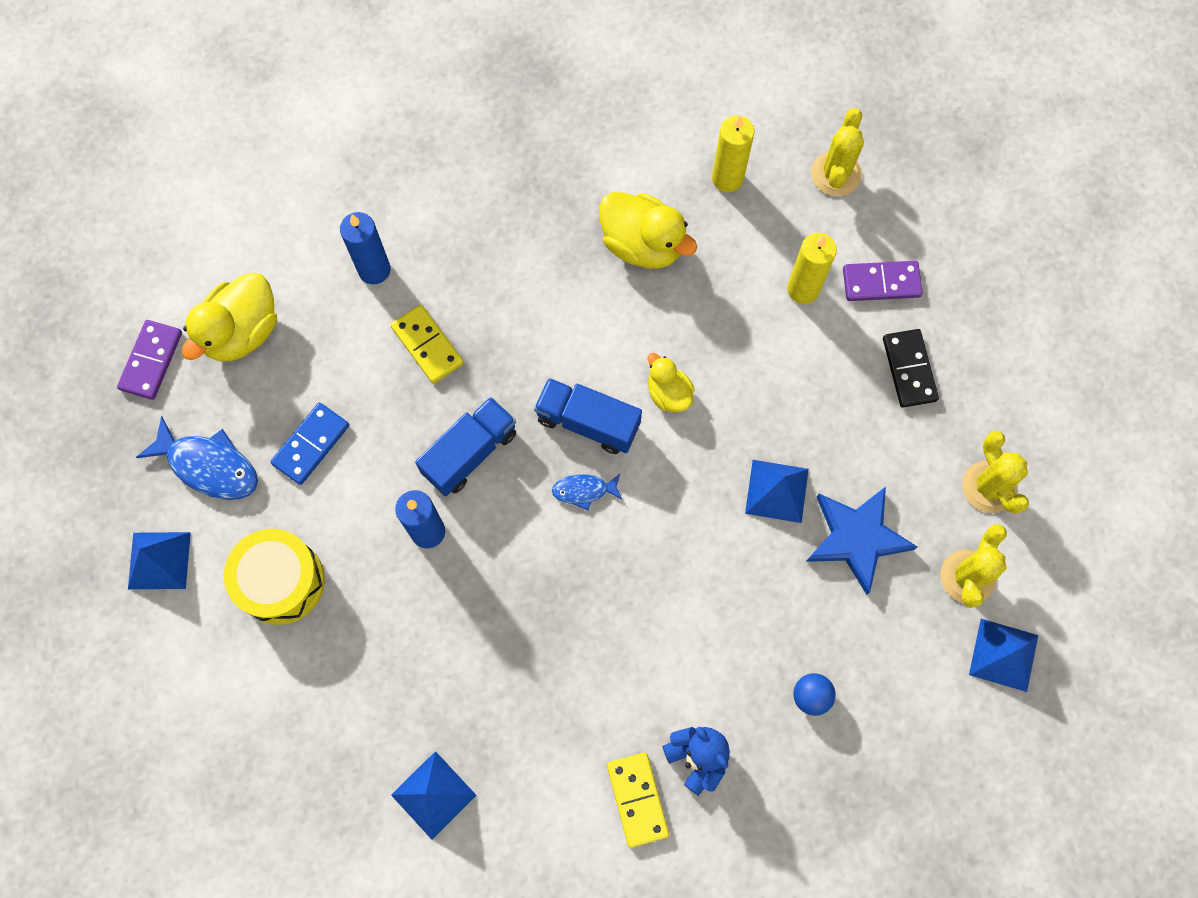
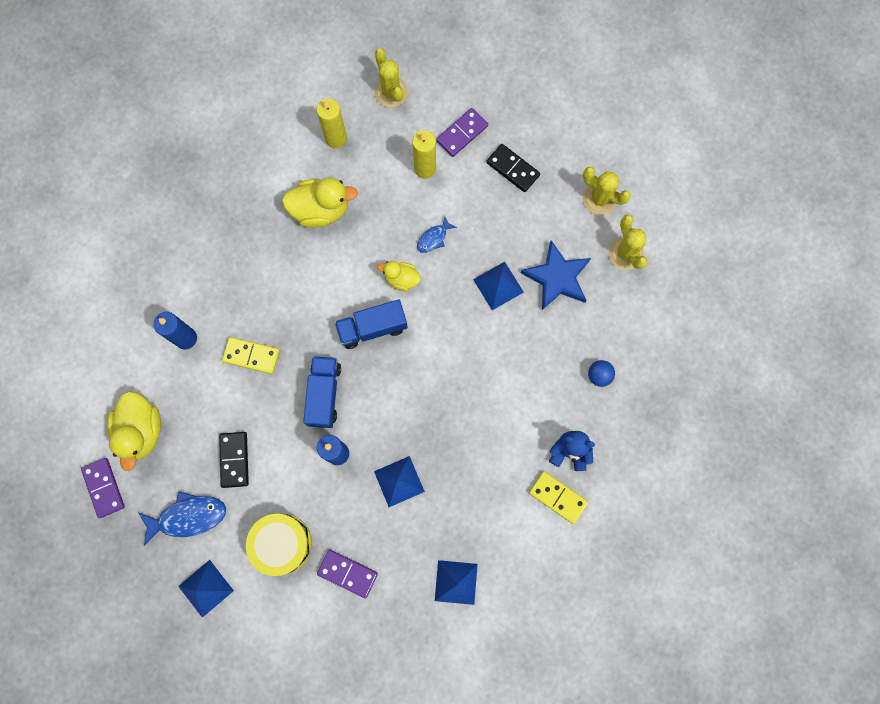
camera: 40 degrees left, 5 degrees up
blue domino [270,403,349,485] -> black domino [219,432,249,488]
blue fish [552,474,622,510] -> blue fish moved to [417,217,457,253]
blue pyramid [969,619,1038,692] -> blue pyramid moved to [374,456,425,507]
none -> purple domino [317,550,378,598]

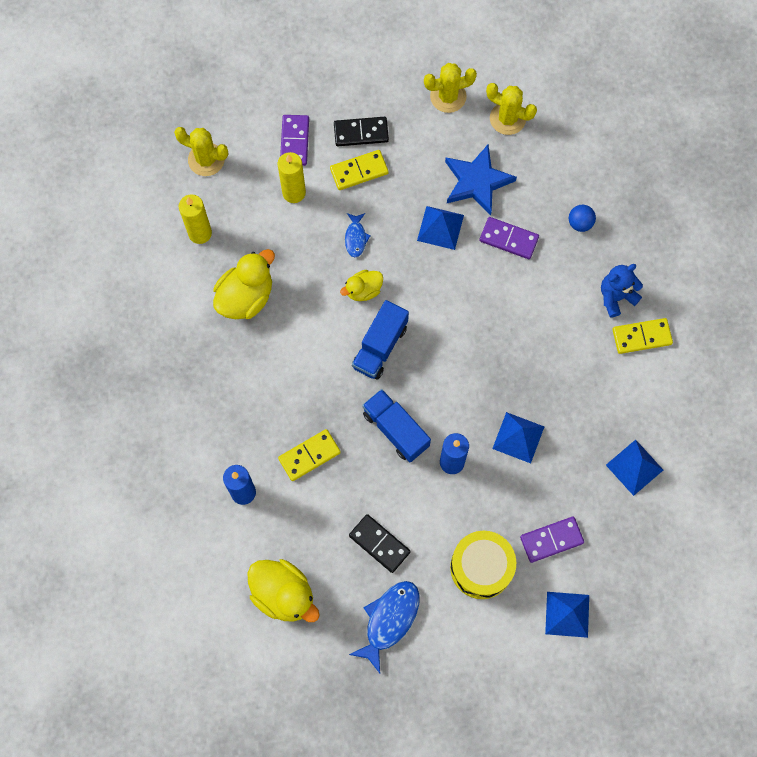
camera: 45 degrees left, 5 degrees down
purple domino [81,458,125,518] -> purple domino moved to [479,217,539,259]
blue pyramid [178,560,234,618] -> blue pyramid moved to [545,592,589,638]
none -> yellow domino [330,150,388,190]

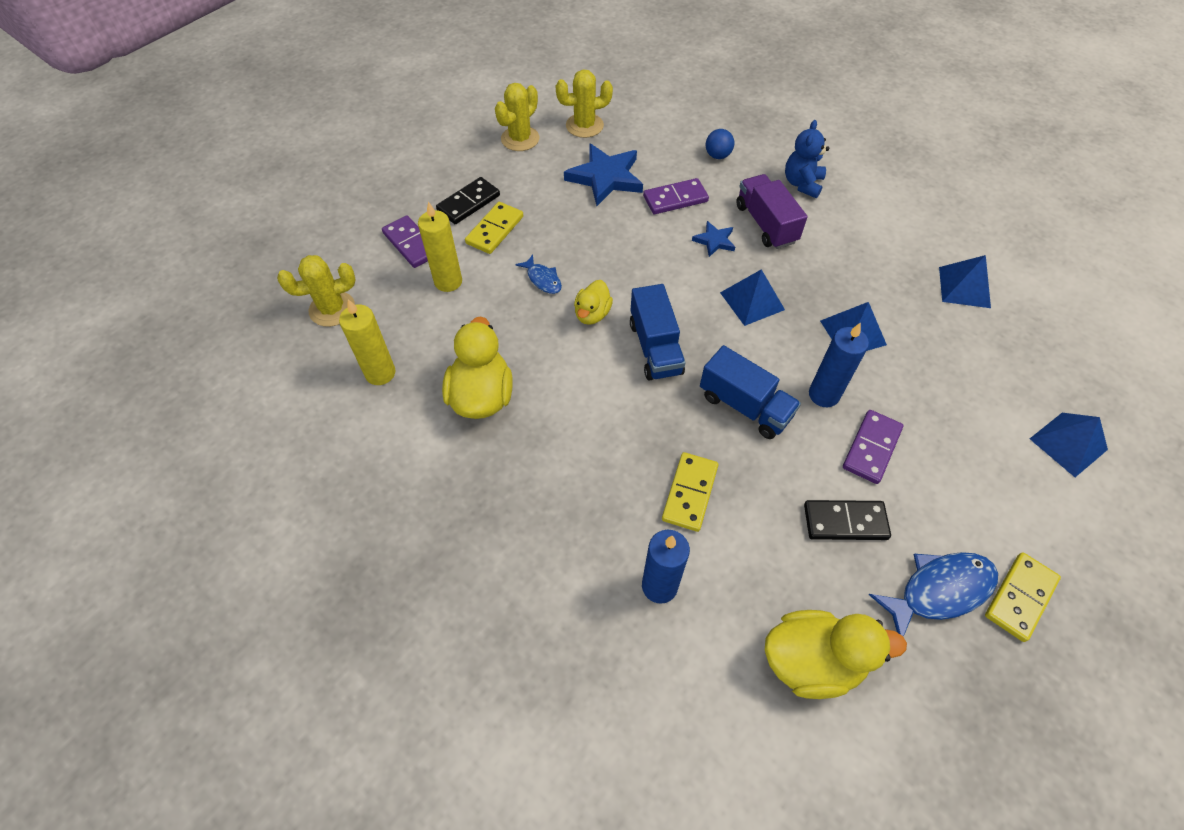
camera: 40 degrees left, 15 degrees down
blue fish [349,581,420,673] -> blue fish turned 75 degrees clockwise [869,552,998,637]
blue truck [362,389,431,462] -> blue truck turned 150 degrees counterclockwise [700,345,801,439]
blue pyramid [417,206,464,250] -> blue pyramid moved to [720,269,785,326]
yellow drum [450,531,516,599] -> none
purple domino [520,517,584,563] -> purple domino moved to [843,410,903,484]
yellow domino [612,318,673,354] -> yellow domino moved to [985,552,1061,642]
none -> blue star [692,221,735,257]
none -> purple truck [736,174,808,249]

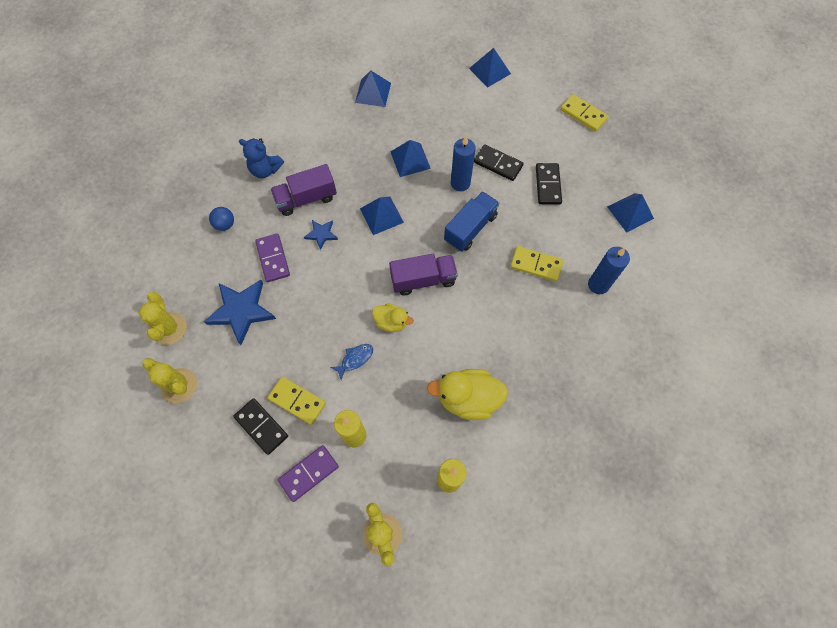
camera: 90 degrees left, 10 degrees up
blue truck [630,284,686,380] -> purple truck [389,254,458,295]
yellow duck [765,610,907,699] -> blue pyramid [607,193,654,233]
purple domino [843,410,903,484] -> black domino [474,144,524,181]
blue fish [869,552,998,637] -> none

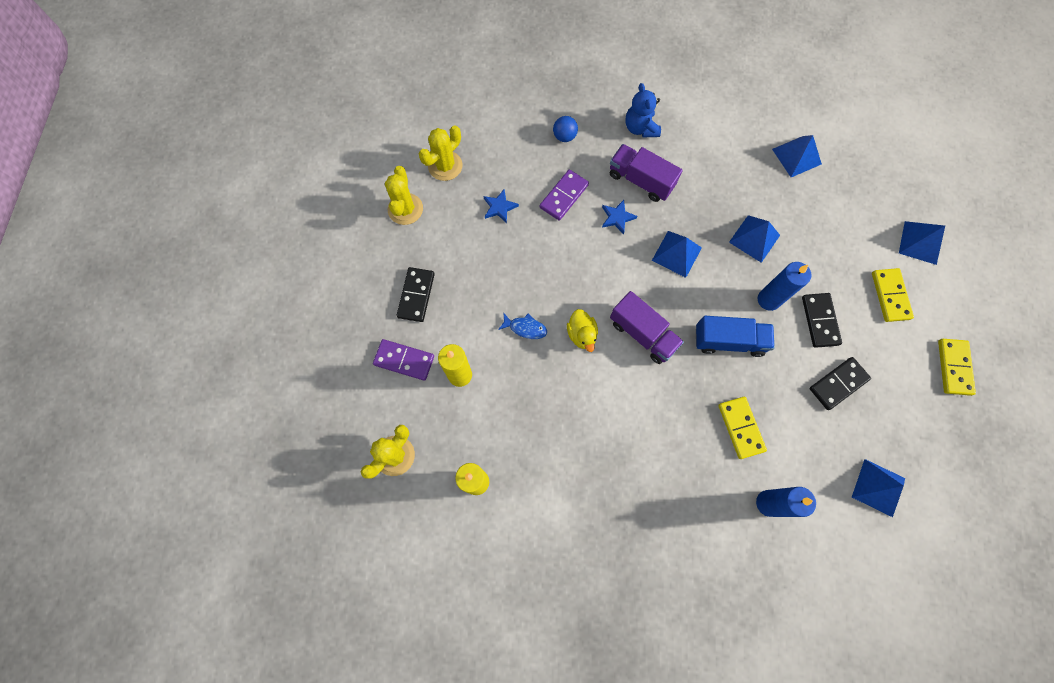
camera: 55 degrees right, 5 degrees up
blue star [204,280,276,345] -> blue star [483,190,519,223], size x0.52
yellow domino [268,377,326,425] -> yellow domino moved to [872,268,914,322]
yellow duck [427,369,508,420] -> none

